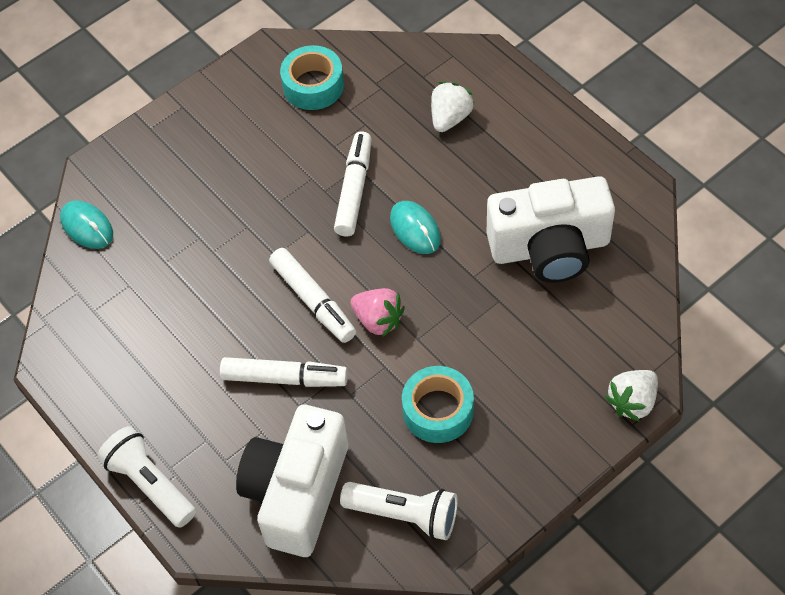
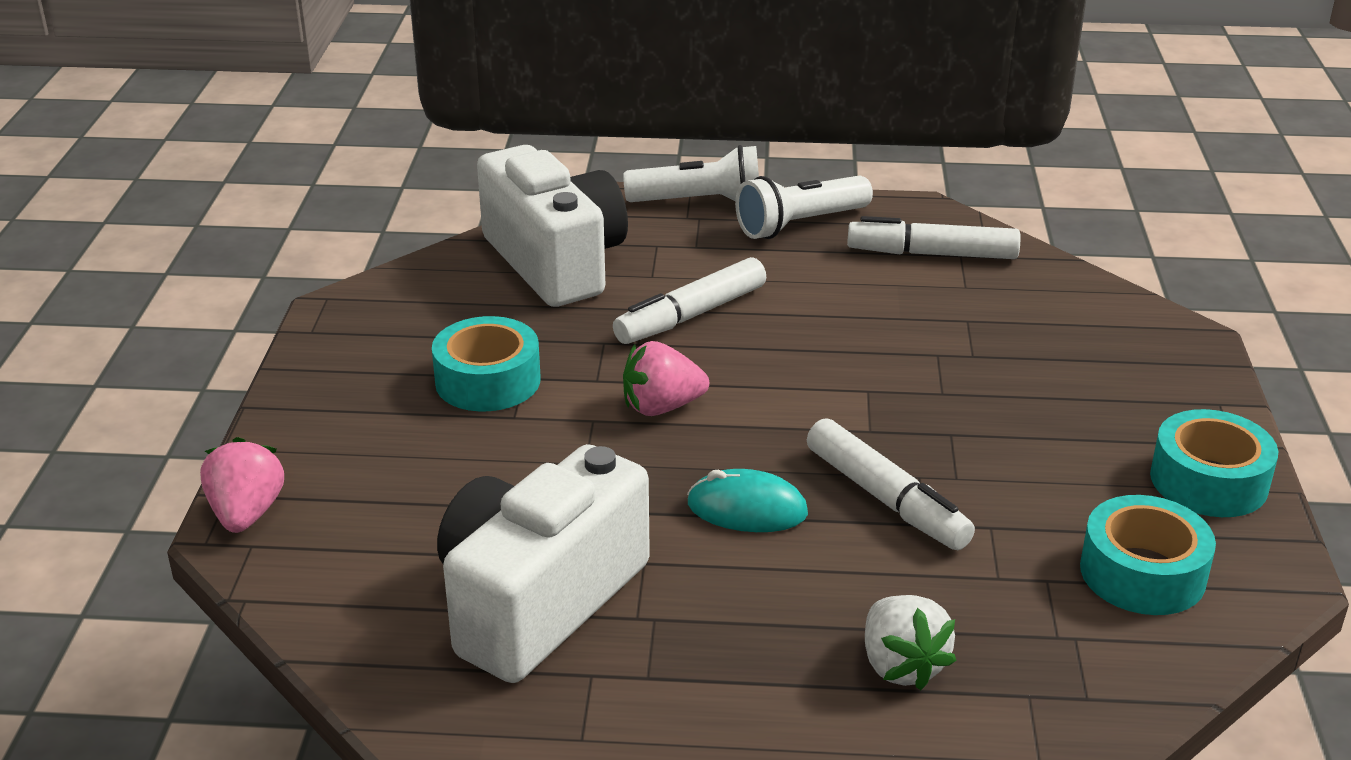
camera: 130 degrees right, 25 degrees down
turquoise mouse [60,200,113,249] -> none
white marker [269,248,356,343] -> white marker moved to [847,216,1021,259]
white flashlight [340,482,458,540] -> white flashlight moved to [735,176,873,239]
white strawberry [605,370,658,422] -> pink strawberry [200,437,284,533]
none -> turquoise tape [1150,409,1278,517]

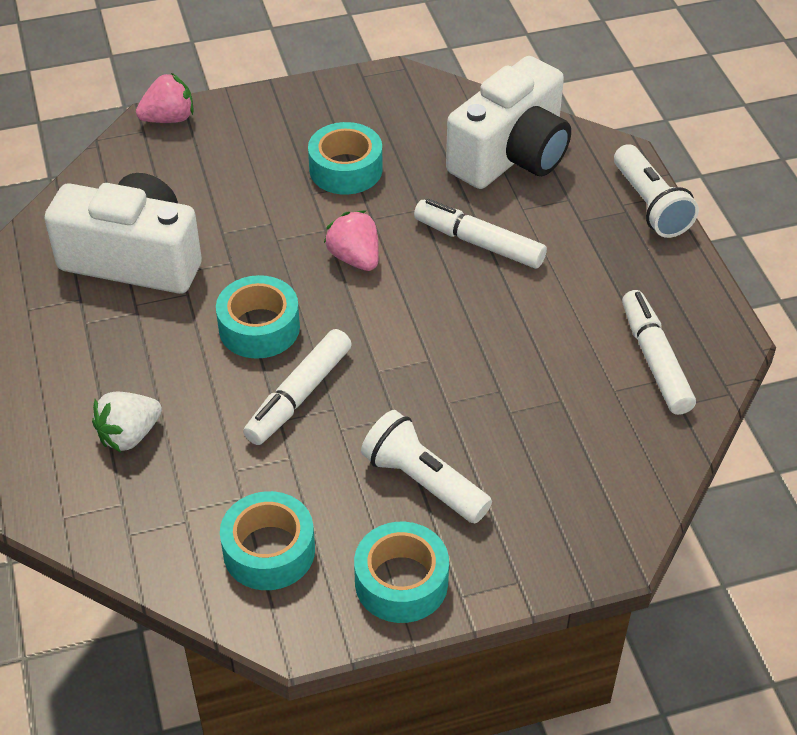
camera: 70 degrees right, 15 degrees up
turquoise mouse [687,469,808,532] -> turquoise tape [216,275,300,359]
white flashlight [735,176,873,239] -> white flashlight moved to [361,410,492,523]

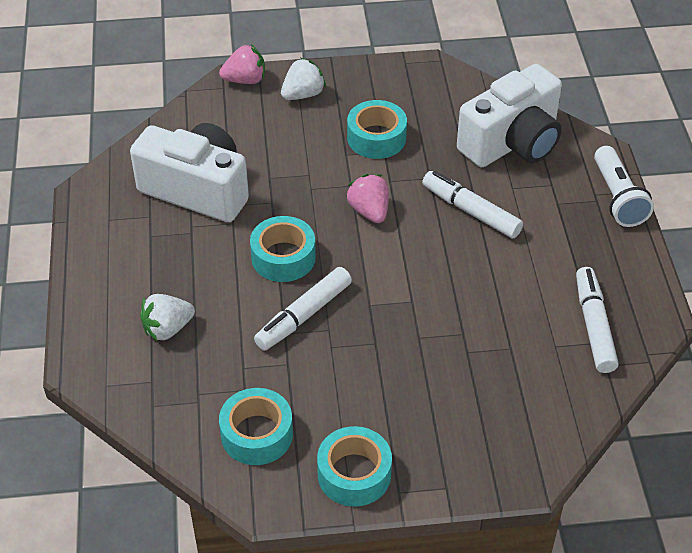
camera: 10 degrees right, 0 degrees up
white flashlight [361,410,492,523] -> none
none -> white strawberry [281,58,326,100]

